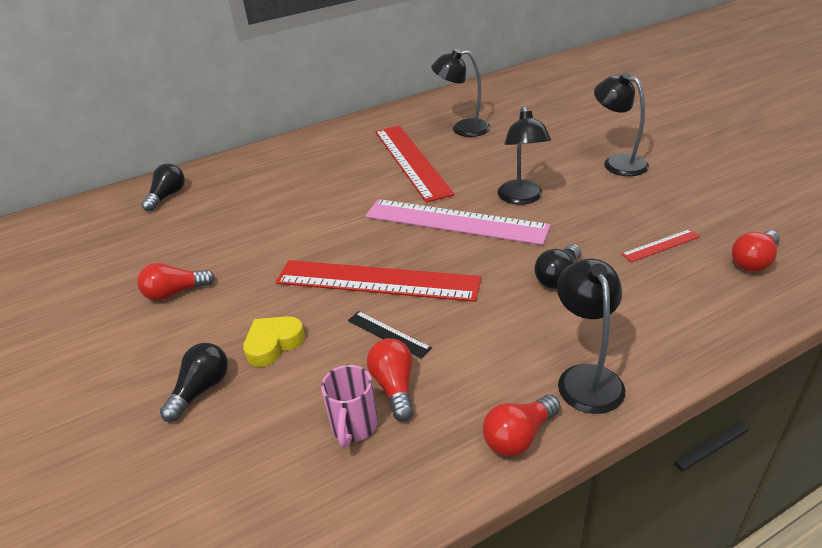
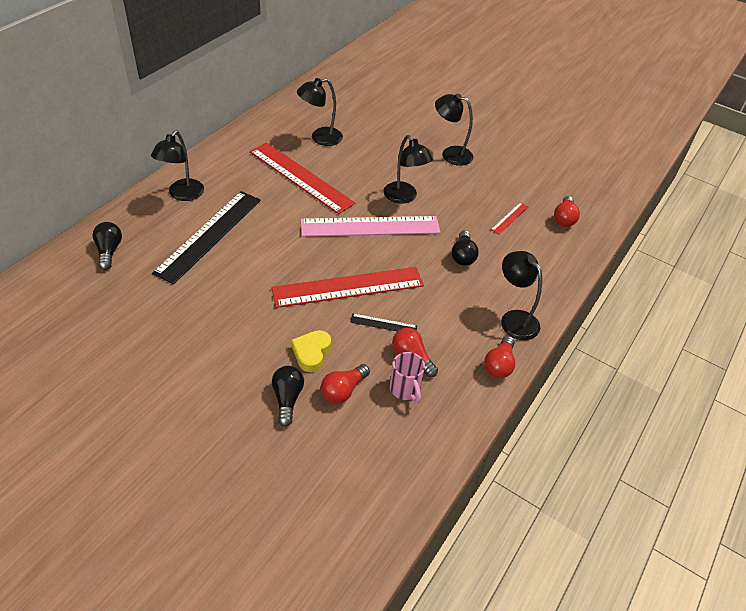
camera: 35 degrees left, 10 degrees up
red light bulb [137,263,215,301] -> red light bulb moved to [321,364,370,404]
none -> black lamp [151,130,204,201]
none -> black ruler [152,191,261,284]

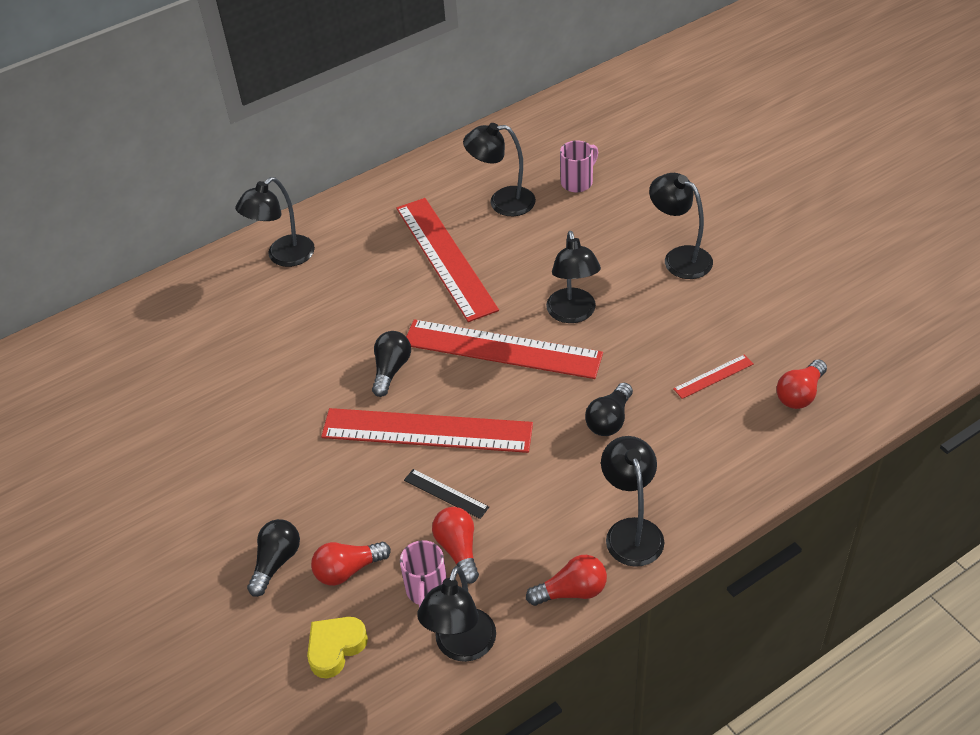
camera: 30 degrees right, 0 degrees up
black light bulb [92,222,122,270] -> black light bulb moved to [372,331,411,397]
black ruler [152,191,261,284] -> none
yellow heart [291,330,331,372] -> yellow heart moved to [307,617,368,678]
pink ruler [301,216,440,237] -> red ruler [406,319,603,379]
red light bulb [484,336,515,378] -> red light bulb turned 150 degrees counterclockwise [526,555,607,606]
none -> black lamp [417,566,496,662]
none -> pink mug [560,140,598,192]

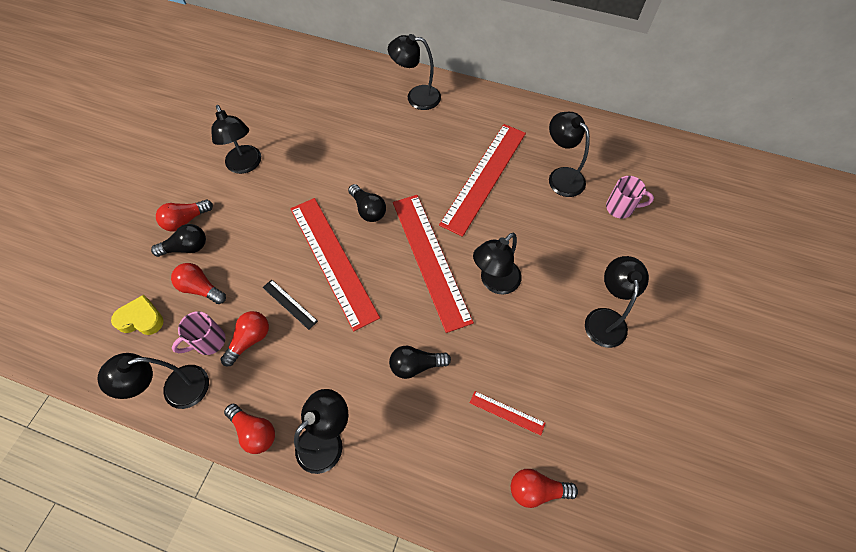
camera: 50 degrees right, 15 degrees up
black light bulb [372,331,411,397] -> black light bulb turned 75 degrees clockwise [348,184,386,222]
black ruler [404,469,489,519] -> black ruler turned 45 degrees counterclockwise [263,279,318,330]
none -> red light bulb [156,199,213,232]
none -> black lamp [211,105,261,174]

